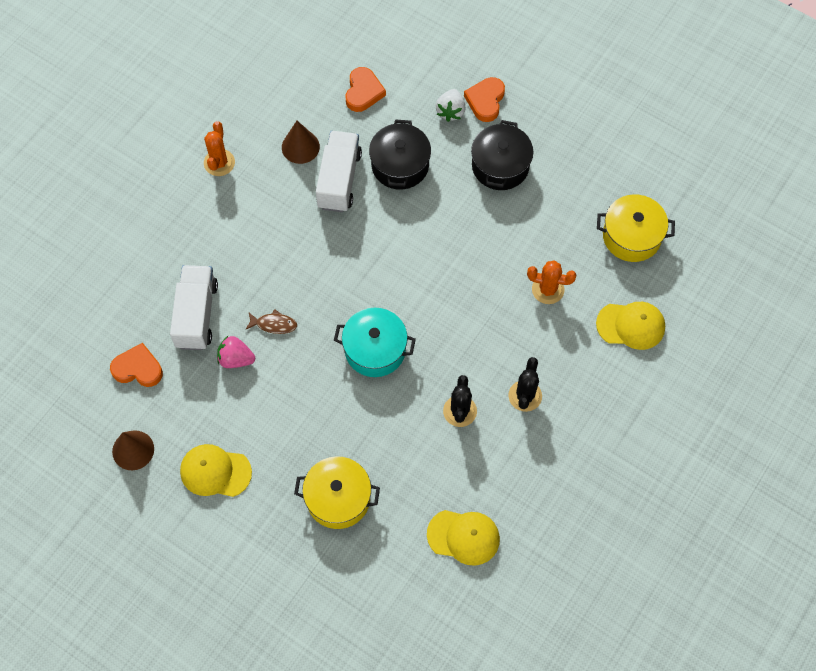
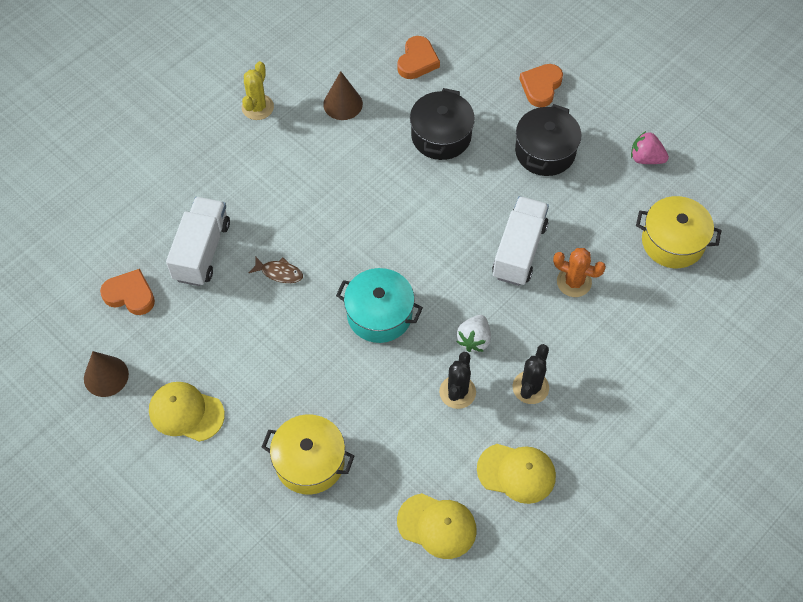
camera: 10 degrees right, 5 degrees down
orange cactus [204,121,235,176] -> yellow cactus [242,61,274,120]
pink strawberry [217,336,255,368] -> pink strawberry moved to [631,131,669,164]
white truck [316,131,362,212] -> white truck moved to [492,196,549,286]
white strawberry [435,89,465,122] -> white strawberry moved to [456,315,491,352]
yellow cap [596,302,665,350] -> yellow cap moved to [477,444,556,504]

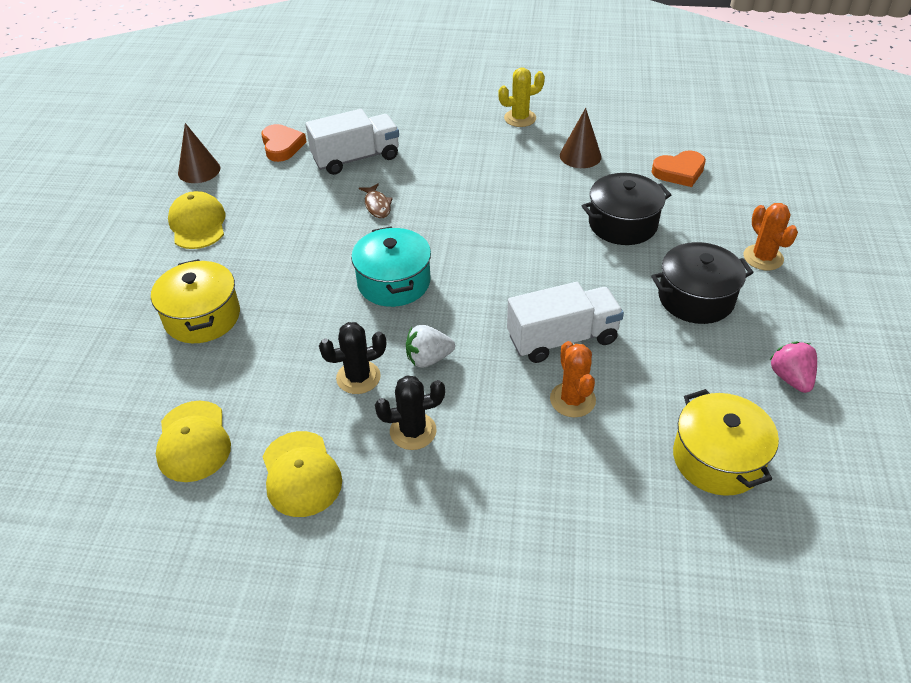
camera: 55 degrees right, 15 degrees down
orange heart [519,64,563,107] -> orange cactus [743,203,798,270]

